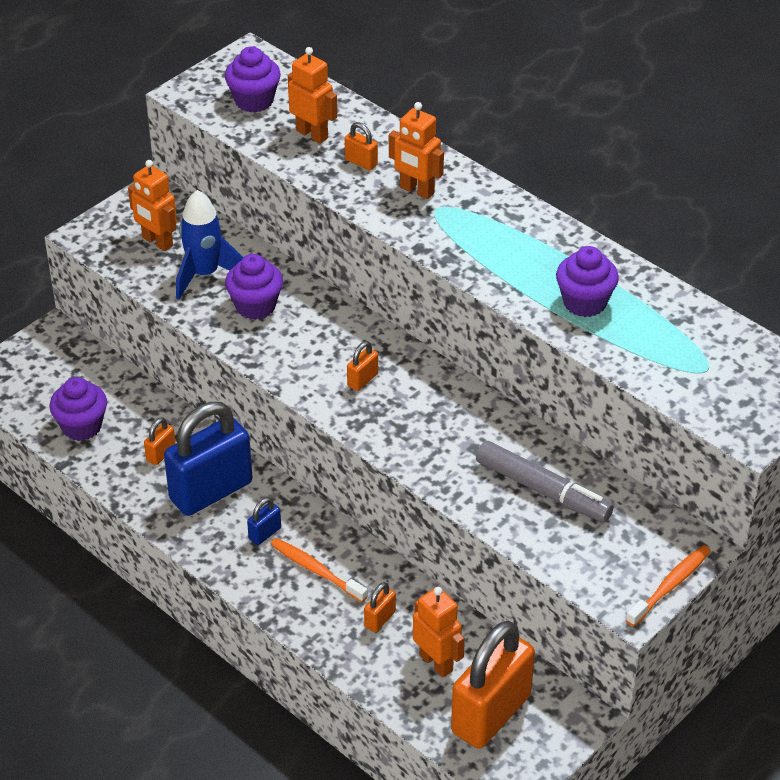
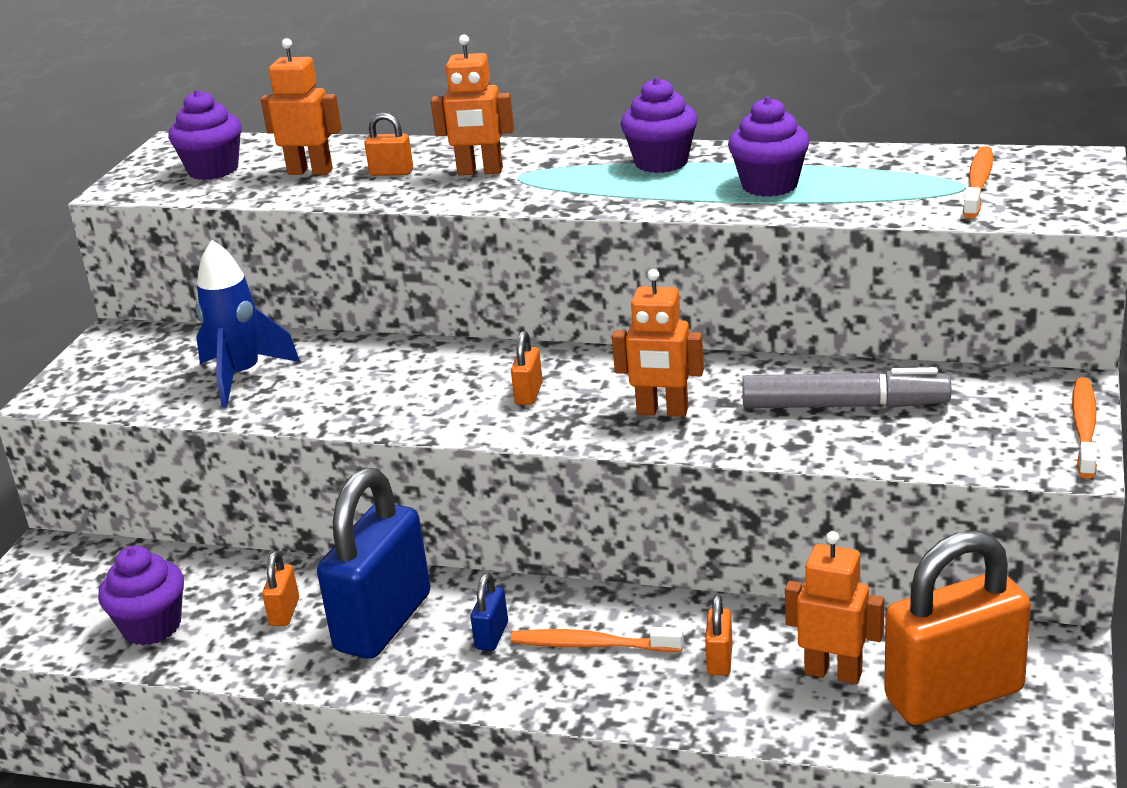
camera: 25 degrees left, 15 degrees down
orange robot [128,160,177,251] -> orange robot moved to [612,269,704,417]
purple cupcake [225,254,283,320] -> purple cupcake moved to [620,77,698,173]
orange padlock [451,621,535,749] -> orange padlock turned 60 degrees clockwise [884,530,1031,725]
none -> orange toothbrush [963,146,993,218]

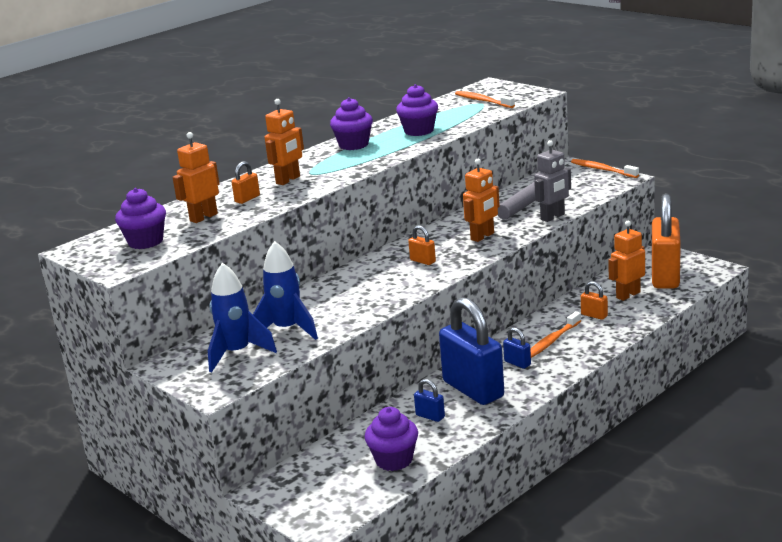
camera: 60 degrees left, 5 degrees down
orange padlock [262,551,299,626] -> blue padlock [414,379,445,422]
none -> blue rocket [208,263,277,372]
none -> grey robot [534,140,571,222]

